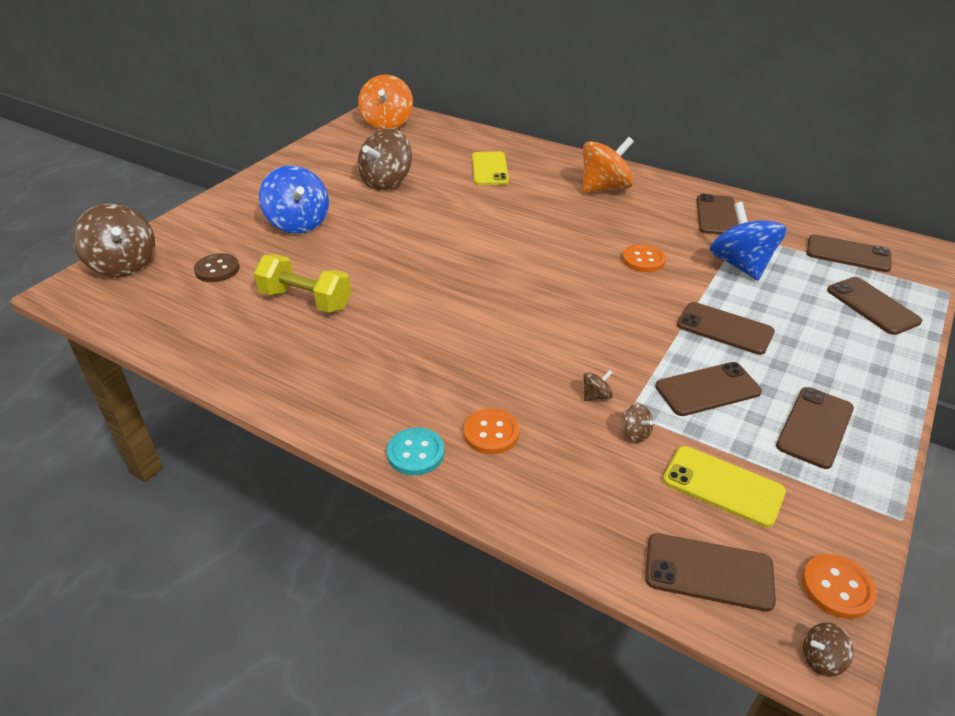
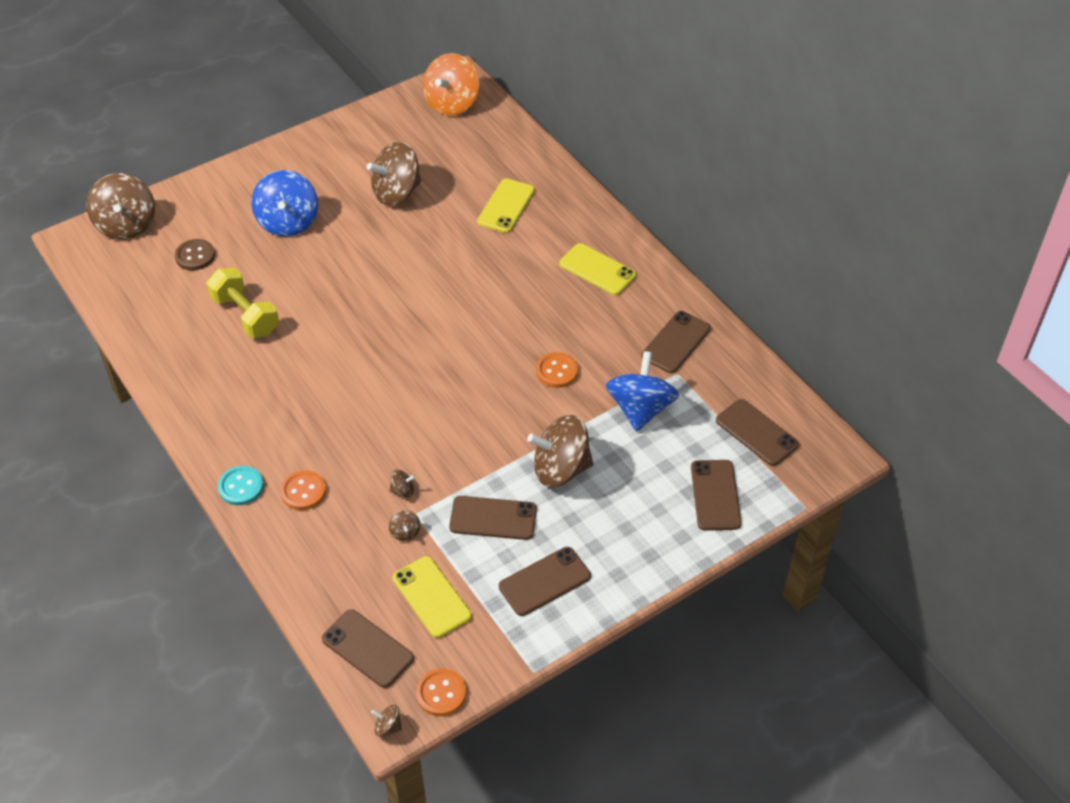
camera: 25 degrees right, 10 degrees up
orange spinning top [583,137,634,193] -> yellow phone [559,243,636,295]
brown phone [677,302,775,355] -> brown spinning top [527,415,593,487]

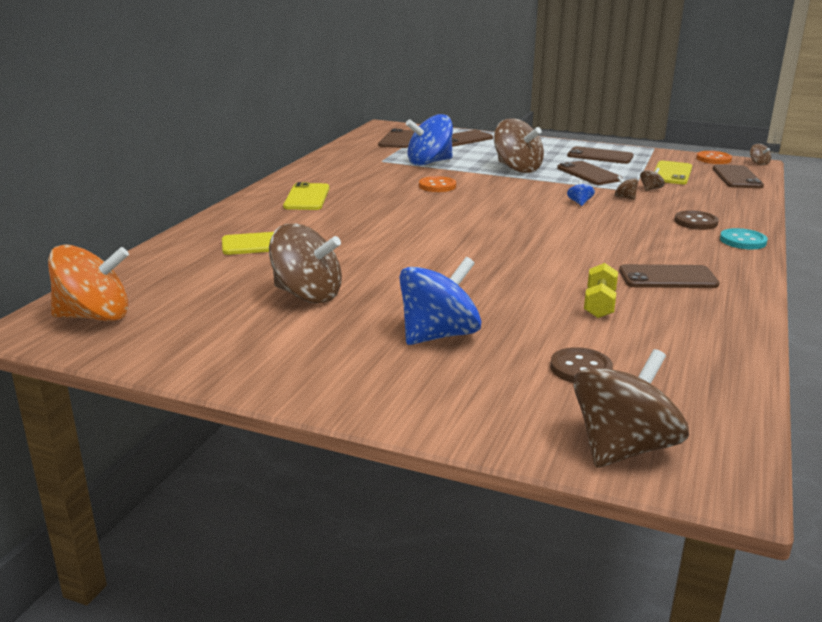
camera: 125 degrees left, 25 degrees down
yellow dumbbell [206,268,279,338] -> yellow dumbbell [584,263,618,318], size x0.66
orange button [280,470,326,510] -> brown button [674,210,719,230]
brown phone [641,311,711,373] -> brown phone moved to [619,264,720,288]
none -> blue spinning top [567,180,595,206]

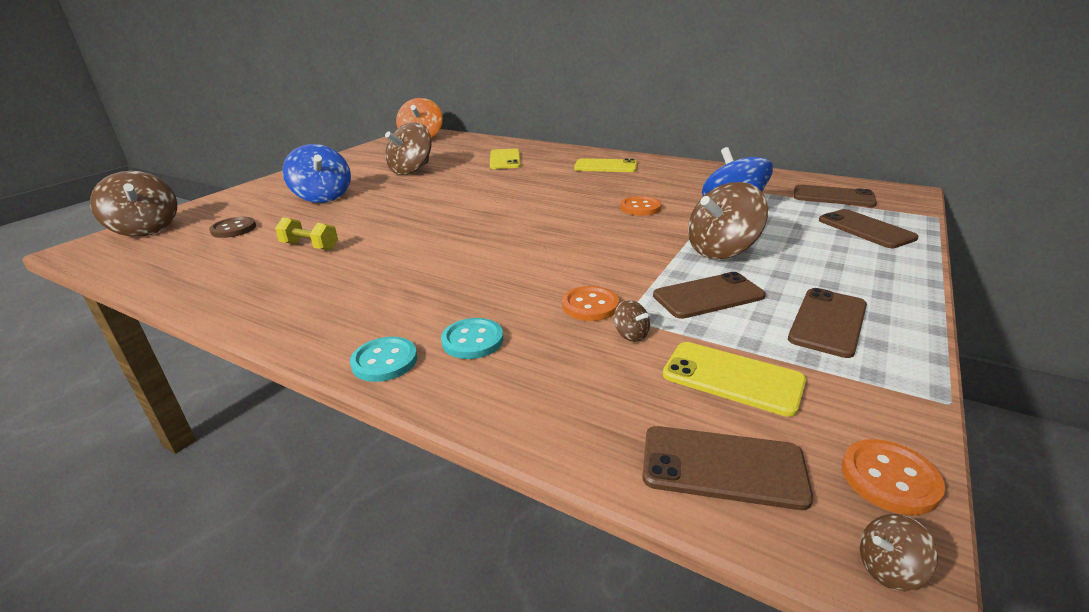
camera: 100 degrees right, 5 degrees up
blue spinning top [567,180,595,206] -> none
brown spinning top [615,176,638,200] -> orange button [562,286,619,321]
brown phone [619,264,720,288] -> none
brown button [674,210,719,230] -> turquoise button [441,318,503,359]

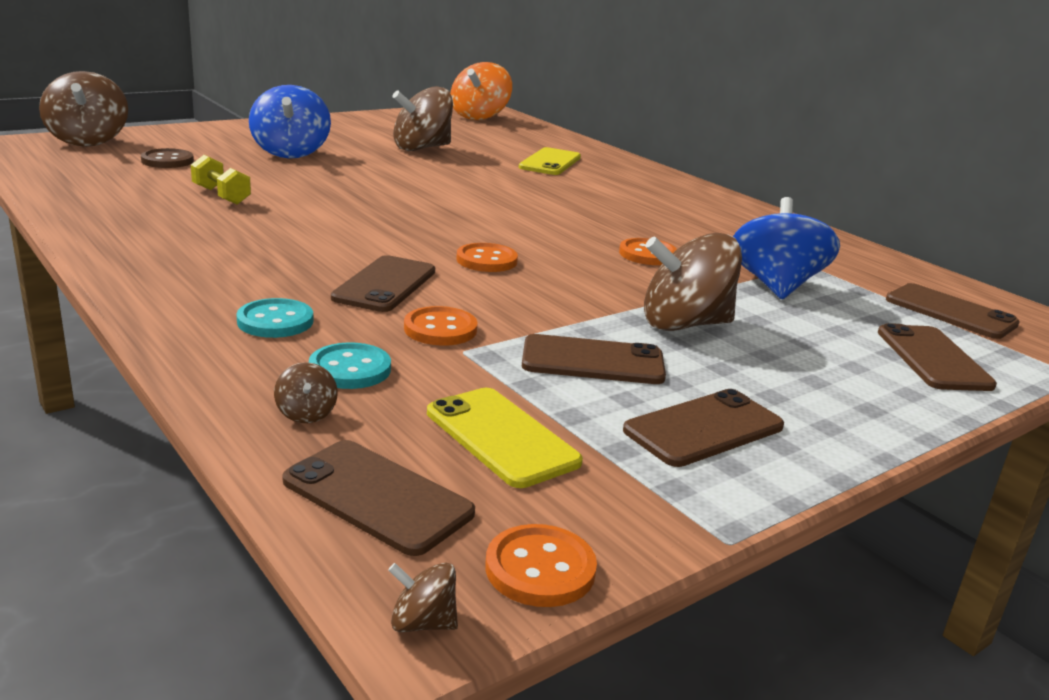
camera: 20 degrees right, 5 degrees down
turquoise button [350,337,417,382] -> turquoise button moved to [309,342,391,389]
yellow phone [574,158,637,172] -> none
brown spinning top [614,300,650,342] -> brown spinning top moved to [274,362,338,423]
none -> brown phone [331,255,435,312]
none -> orange button [456,243,518,272]

